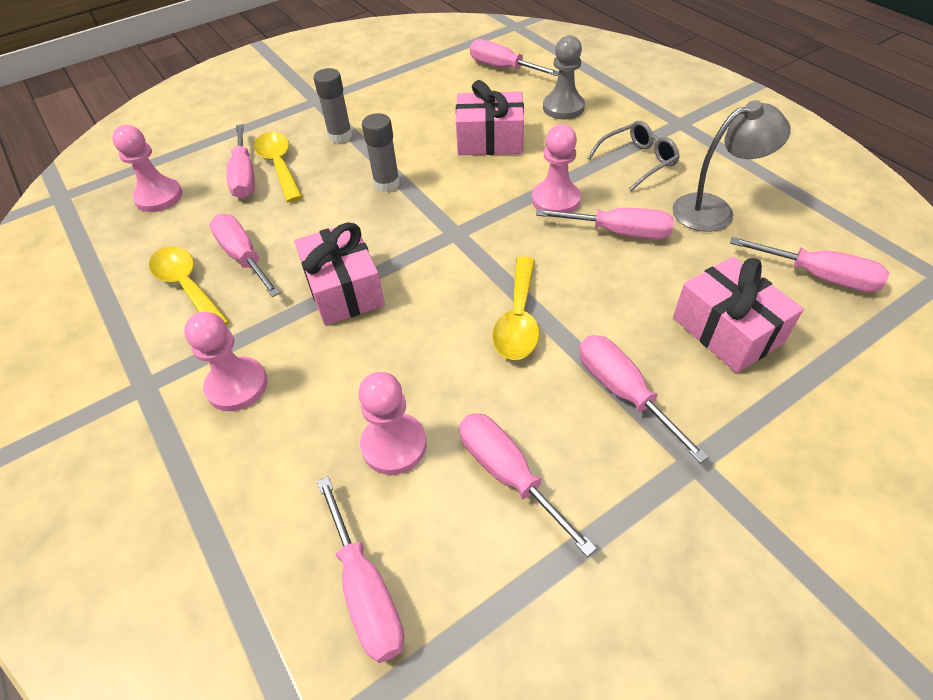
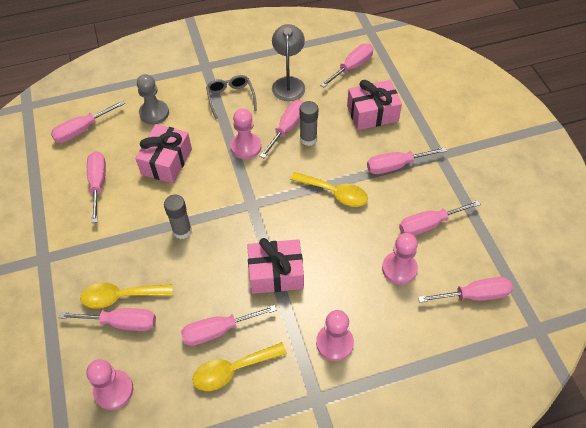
camera: 75 degrees left, 5 degrees up
grey glue stick [314,68,352,143] -> grey glue stick moved to [300,101,318,146]
none -> pink screwdriver [87,151,106,223]

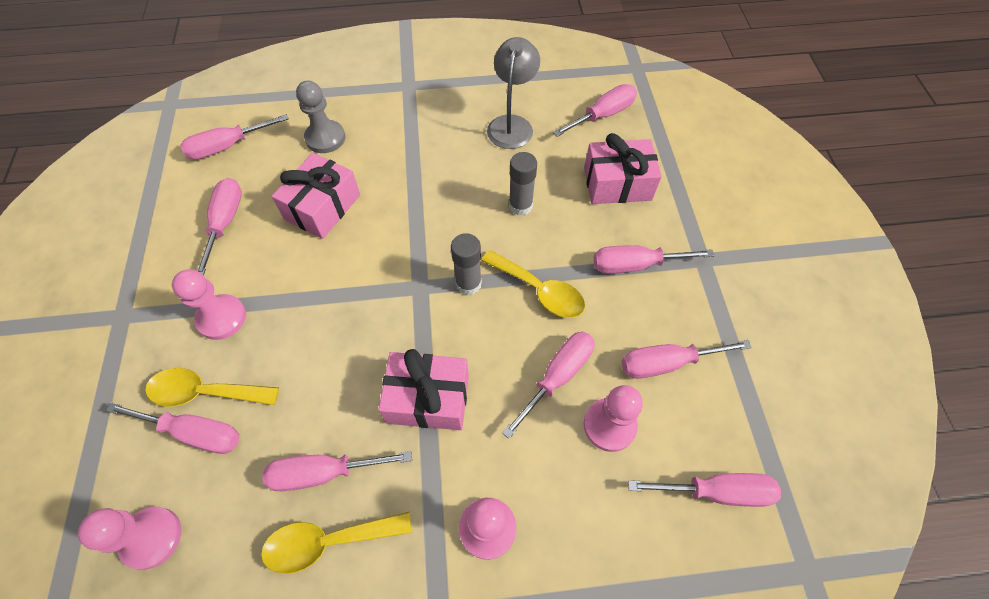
camera: 10 degrees right, 5 degrees up
grey glue stick [164,195,192,239] -> grey glue stick moved to [451,233,482,295]
grey glasses [206,75,257,119] -> none
pink pawn [231,108,261,159] -> pink pawn moved to [172,269,246,340]
pink screwdriver [260,100,303,158] -> pink screwdriver moved to [502,332,595,439]

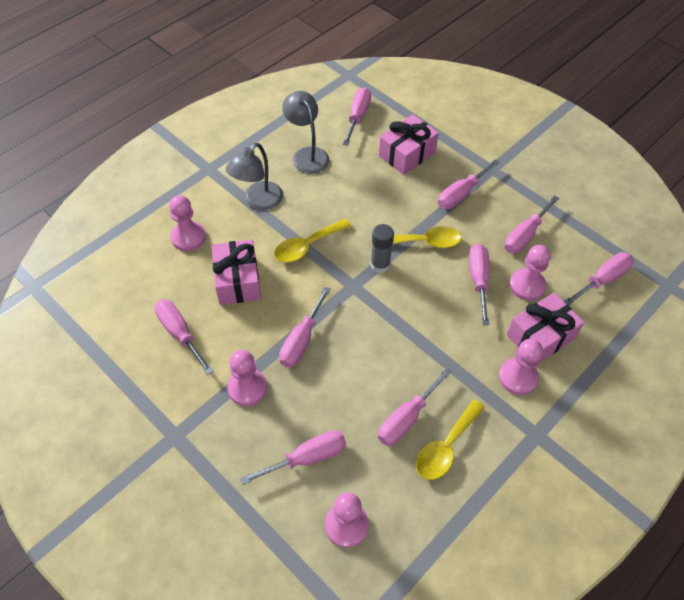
camera: 40 degrees left, 5 degrees down
yellow spoon [145,368,279,407] -> yellow spoon moved to [274,219,352,262]
pink screwdriver [180,114,289,160] -> pink screwdriver moved to [279,286,331,367]
grey pawn [296,81,345,153] -> pink pawn [169,195,206,251]
pink gift [378,349,469,430] -> pink gift moved to [507,293,584,362]
grey glue stick [509,152,537,216] -> none
none -> grey lamp [226,143,283,210]

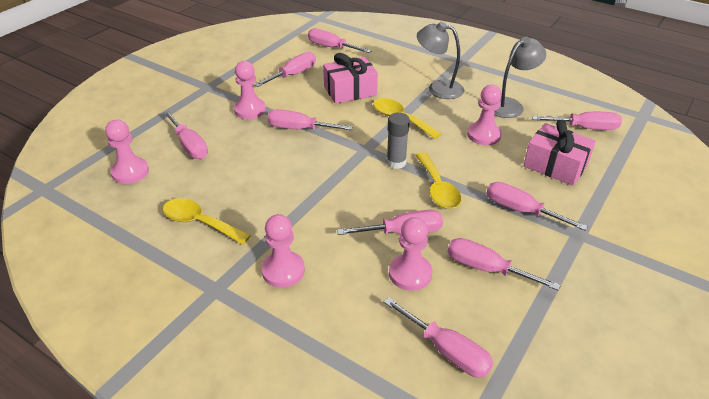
camera: 80 degrees right, 15 degrees down
pink pawn [169,195,206,251] -> pink pawn moved to [467,85,502,145]
pink screwdriver [378,368,452,446] -> pink screwdriver moved to [308,28,372,53]
pink gift [507,293,584,362] -> none

